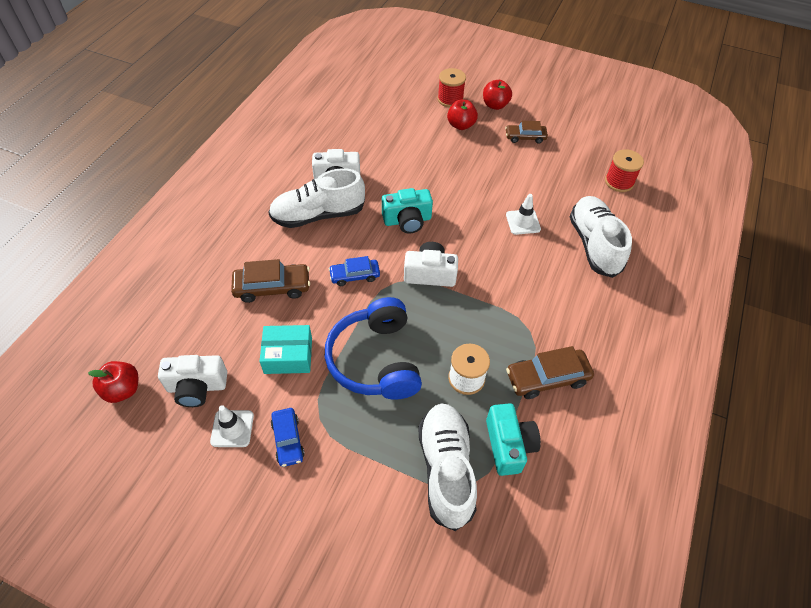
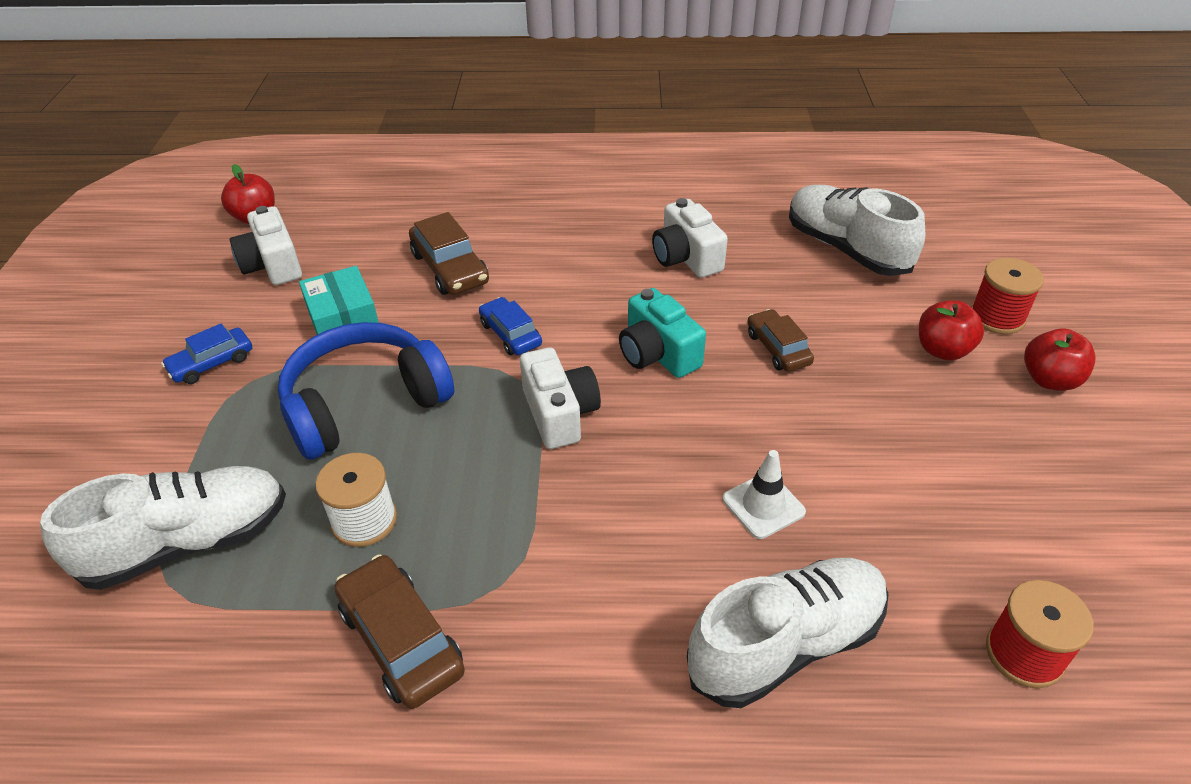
camera: 70 degrees right, 10 degrees down
white traffic cone [210,405,254,447] -> none
white shoe [268,168,365,228] -> white shoe moved to [789,185,925,276]
turquoise camera [486,403,541,476] -> none
brown car [505,121,548,144] -> brown car moved to [747,309,814,372]

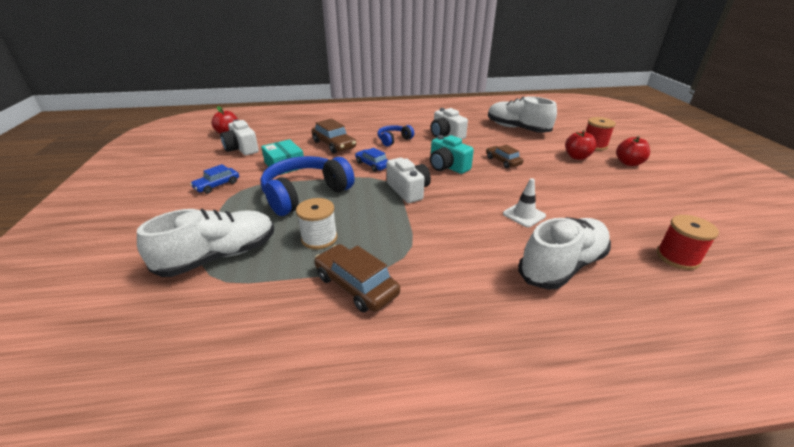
camera: 10 degrees left, 10 degrees down
none -> blue headphones [378,125,414,146]

